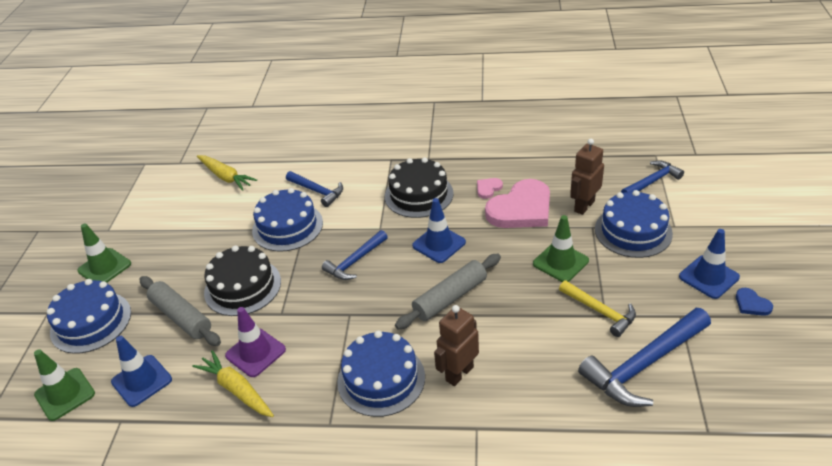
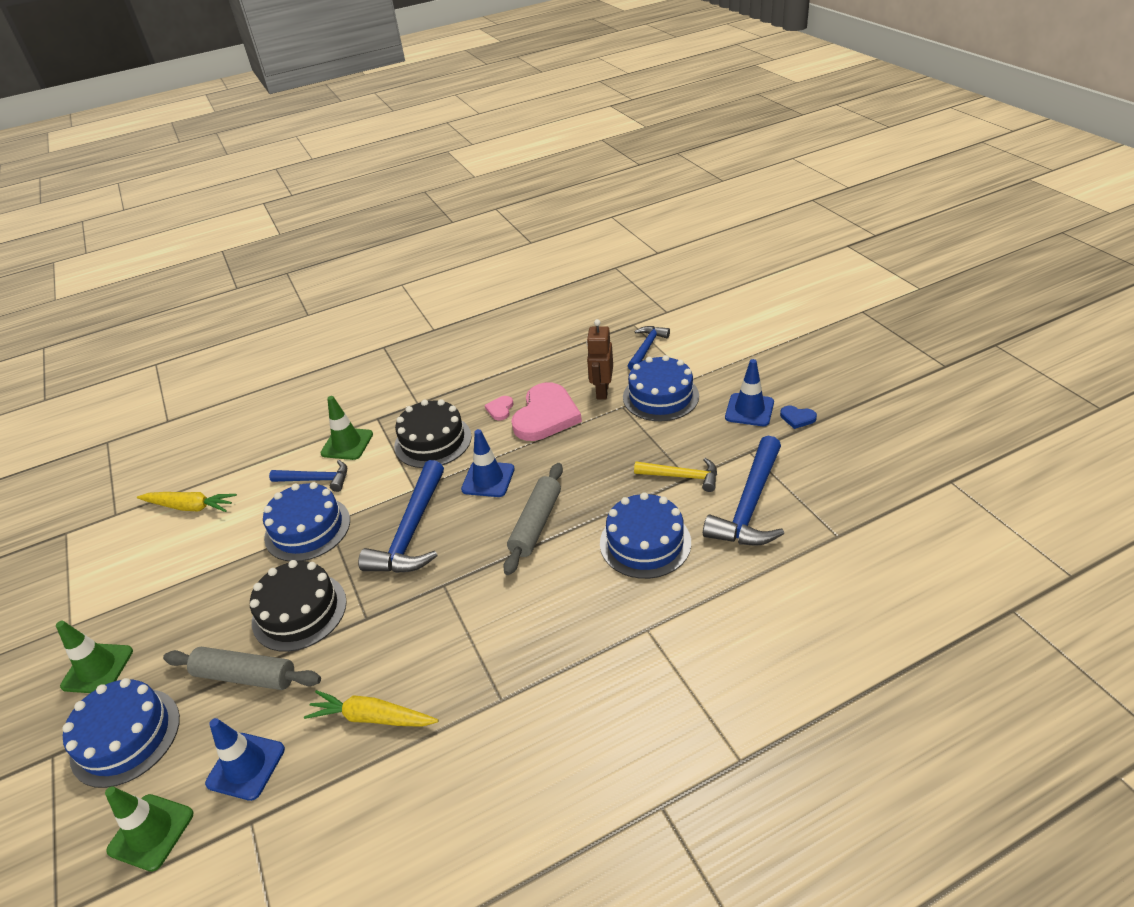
camera: 30 degrees left, 0 degrees up
purple traffic cone [225,307,286,377] -> none
blue hammer [322,230,388,280] -> blue hammer [358,460,444,573], size x1.69
blue cake [337,331,425,417] -> blue cake moved to [600,492,691,579]
brown robot [434,305,479,386] -> none
green traffic cone [533,215,589,282] -> green traffic cone moved to [320,396,373,460]

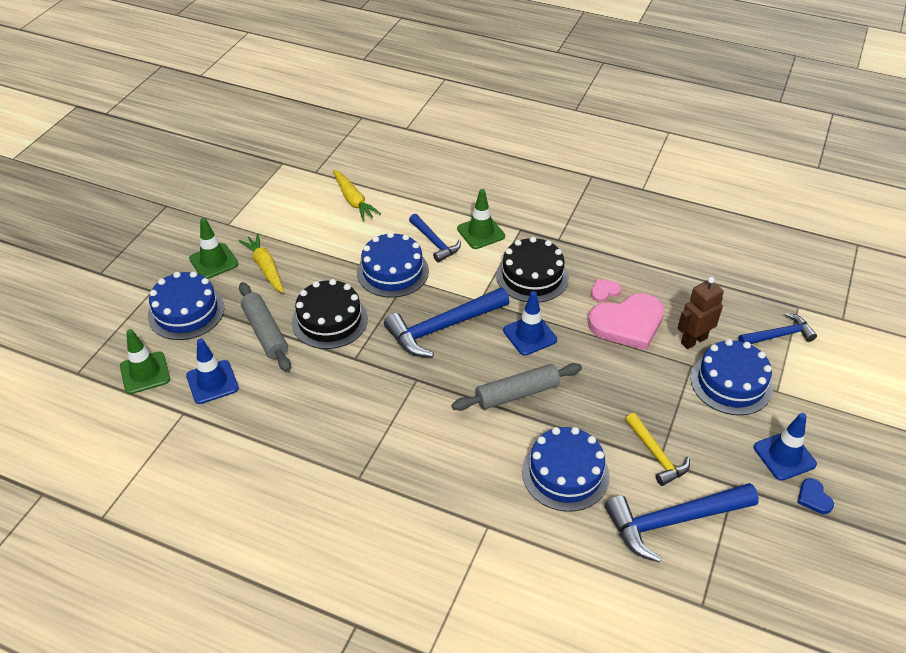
camera: 45 degrees right, 5 degrees up
yellow carrot [304,690,438,727] -> yellow carrot moved to [239,233,284,293]

